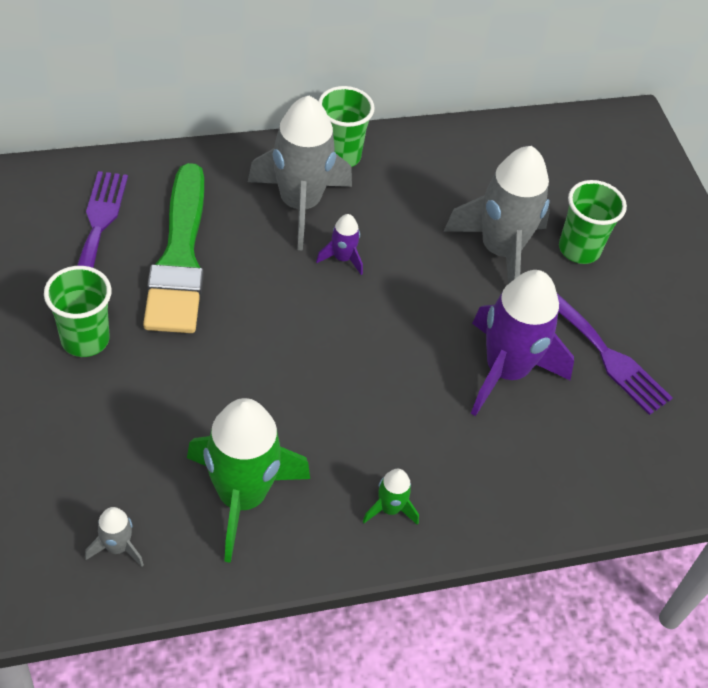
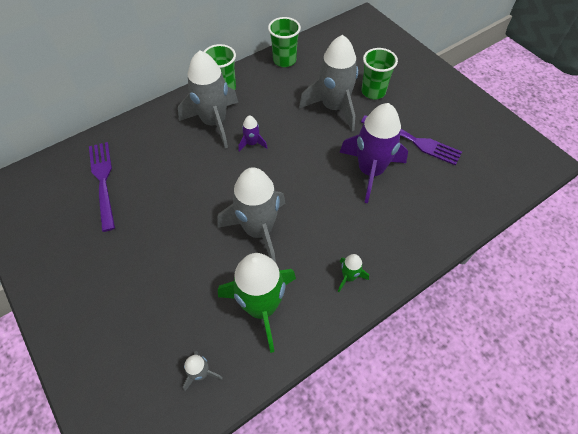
camera: 15 degrees left, 5 degrees up
green cup [44,266,111,357] -> green cup moved to [268,17,301,67]
green brush [143,163,204,333] -> none
none -> grey rocket [217,167,286,263]

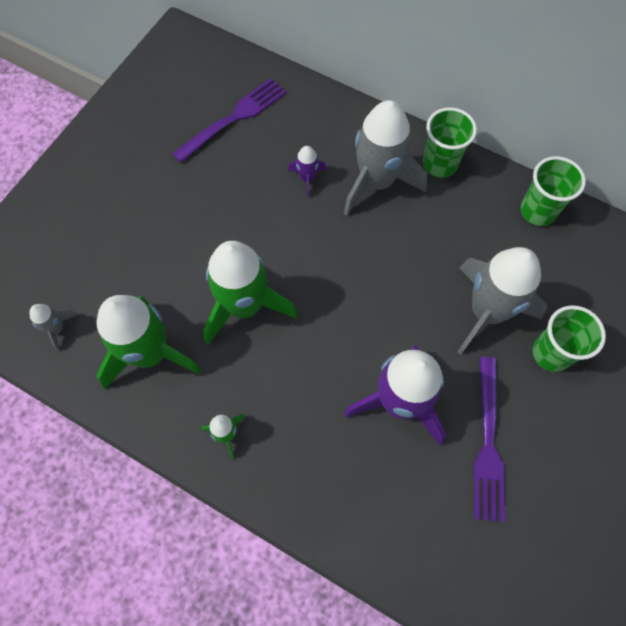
camera: 65 degrees right, 10 degrees up
grey rocket [217,167,286,263] -> green rocket [203,241,298,345]
purple rocket [238,116,267,152] -> purple rocket moved to [288,146,326,198]

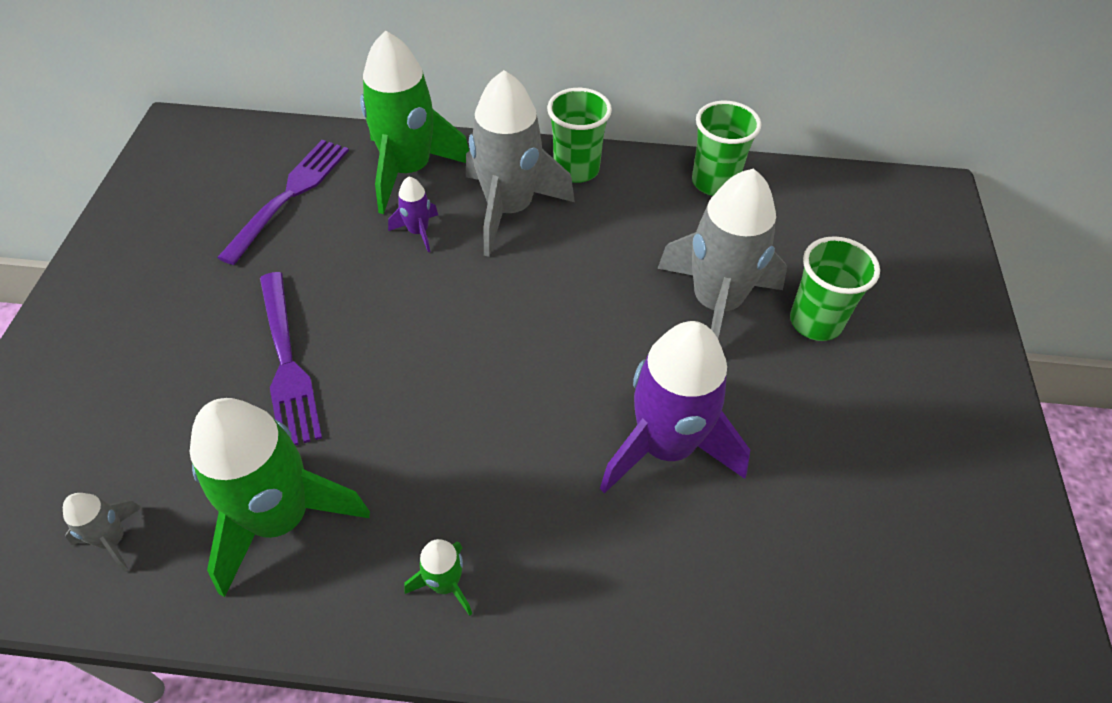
camera: 25 degrees left, 15 degrees down
green rocket [203,241,298,345] -> green rocket moved to [360,30,469,214]
purple fork [474,357,505,522] -> purple fork moved to [260,272,322,446]

